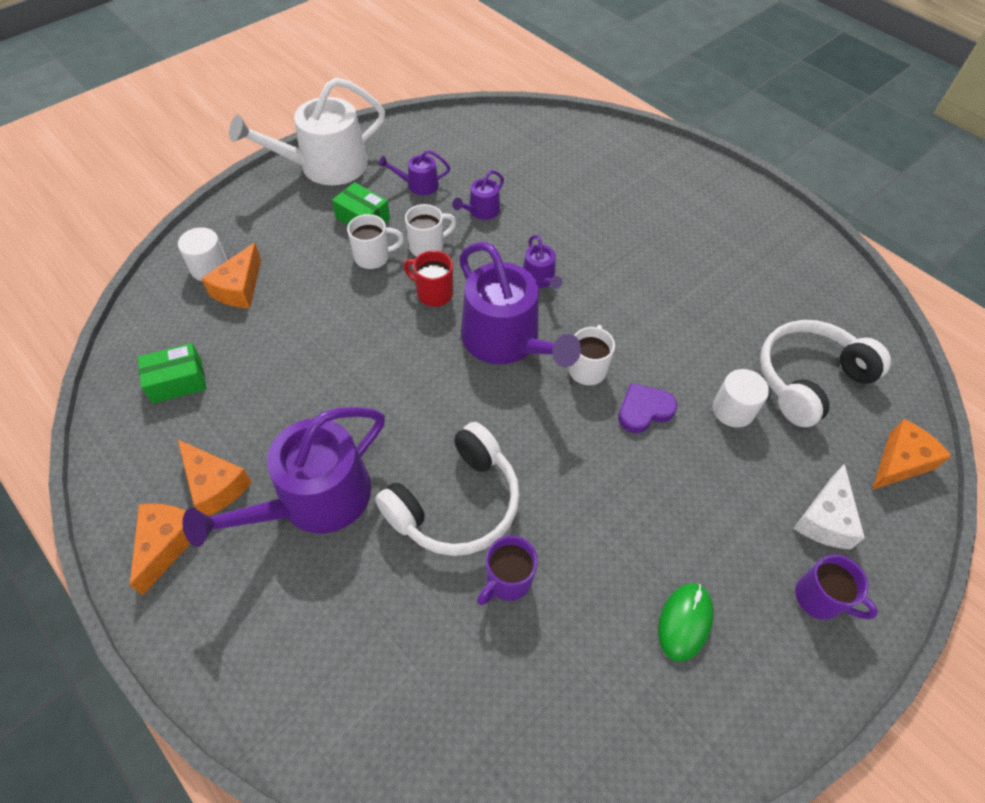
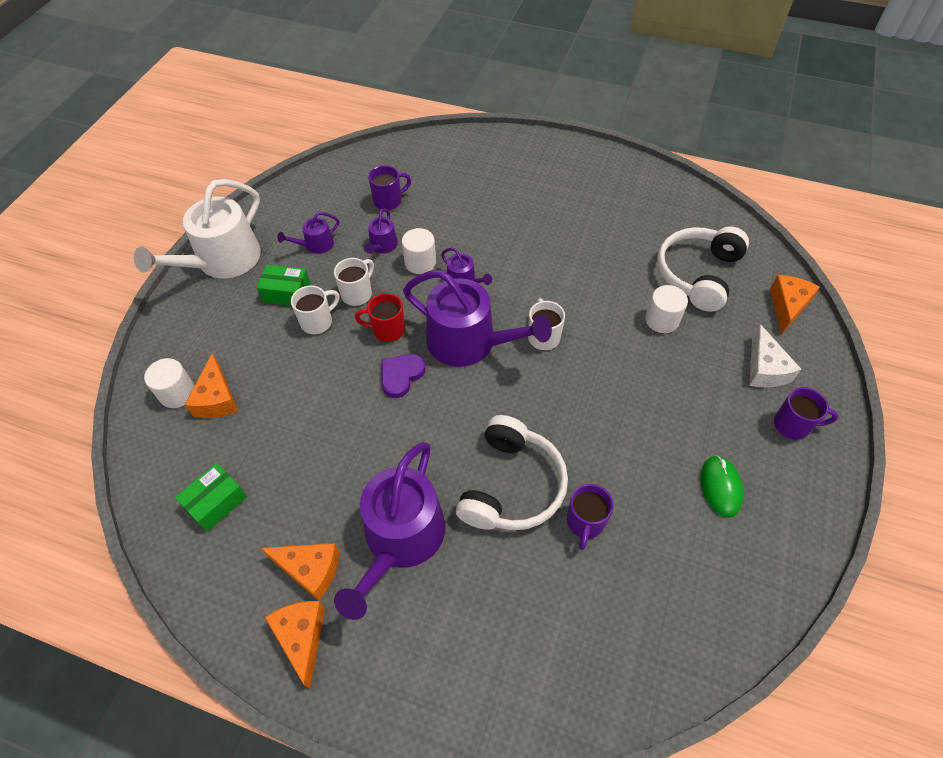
camera: 25 degrees left, 0 degrees up
purple heart [618,383,677,433] -> purple heart moved to [381,354,426,398]
none -> purple mug [368,165,411,210]
none -> white cylinder [402,228,436,274]

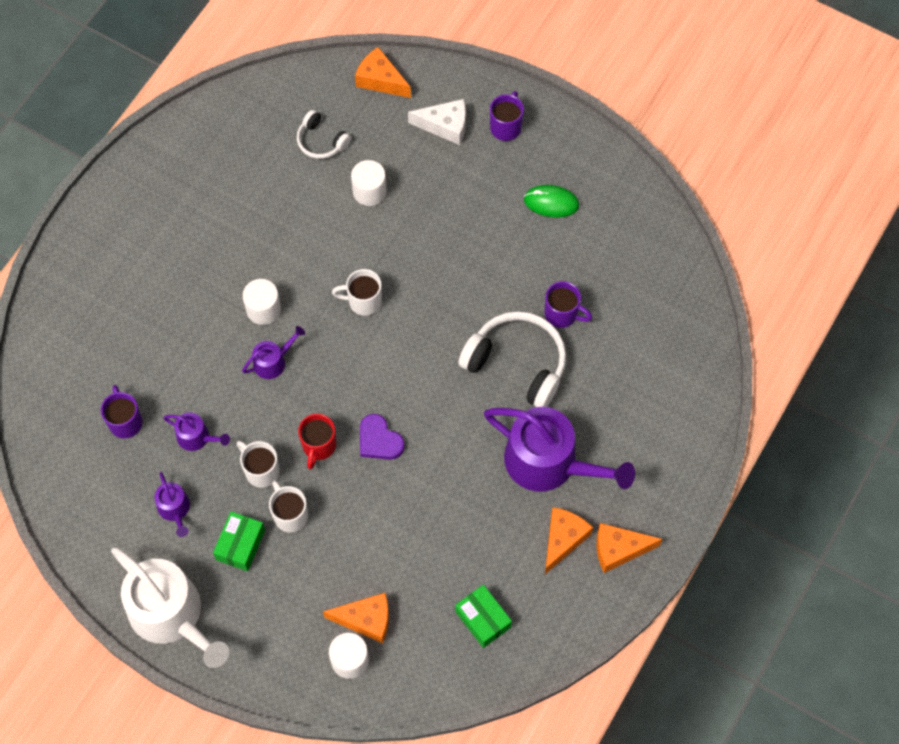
camera: 80 degrees left, 10 degrees up
white cylinder [402,228,436,274] -> white cylinder moved to [243,279,281,325]
purple watering can [403,270,552,367] -> none
white headphones [657,227,749,312] -> white headphones [297,110,351,159], size x0.53

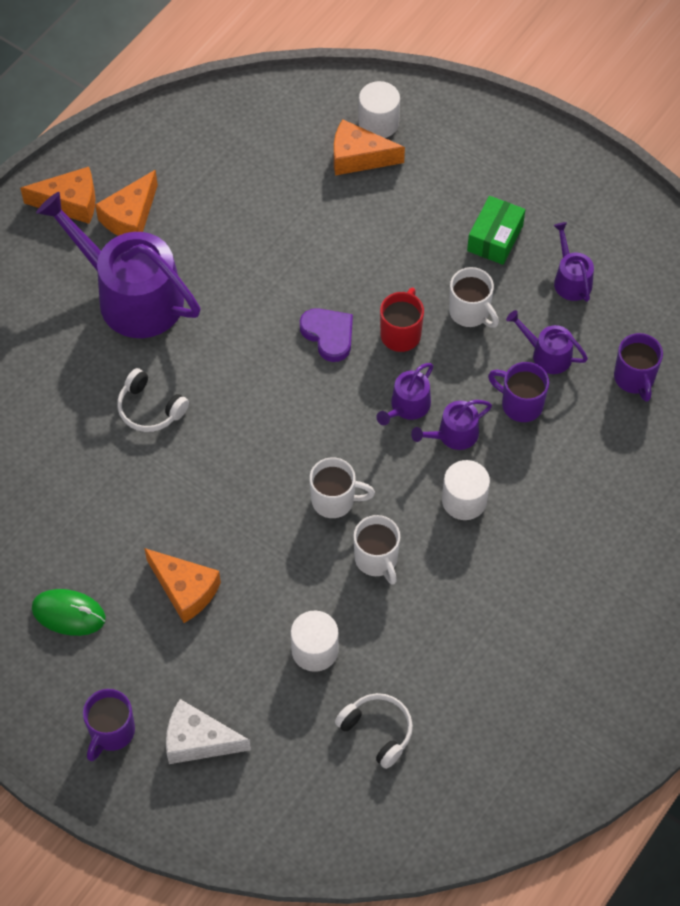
camera: 175 degrees left, 5 degrees down
white watering can [111,547,229,668] -> none
white mug [269,480,308,533] -> white mug moved to [353,515,400,585]
orange cheese [355,47,411,98] -> orange cheese moved to [144,548,221,623]
green box [455,585,512,648] -> none
white headphones [458,311,566,407] -> white headphones [117,368,189,432], size x0.53
purple mug [545,281,592,328] -> purple mug moved to [488,362,549,422]
none -> purple watering can [376,363,433,425]

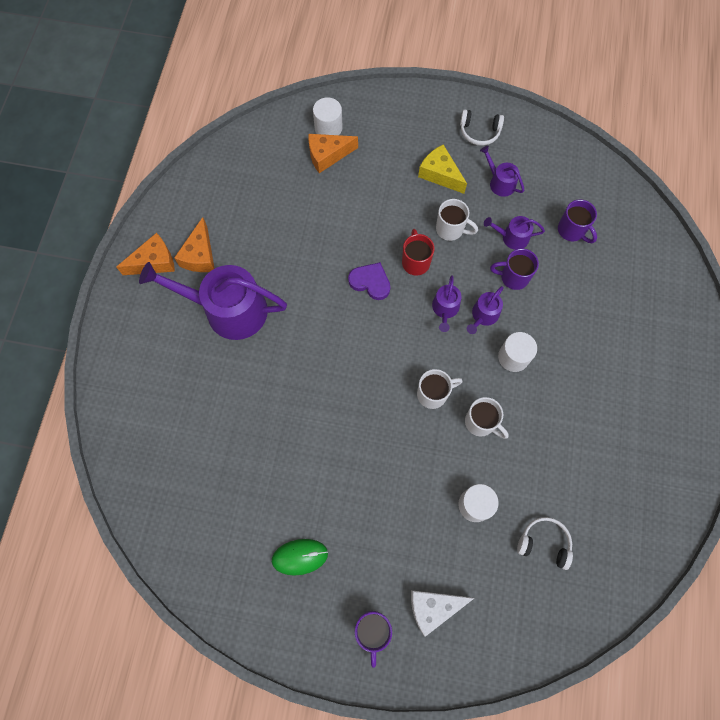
camera: 25 degrees left, 10 degrees up
white headphones [117,368,189,432] -> white headphones moved to [460,109,504,146]
orange cheese [144,548,221,623] -> none
green box [467,196,525,265] -> yellow cheese [418,144,467,194]

